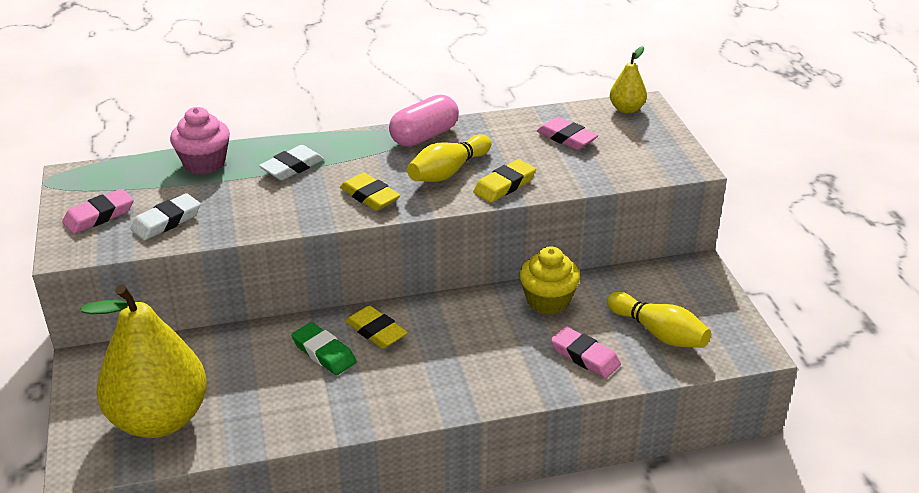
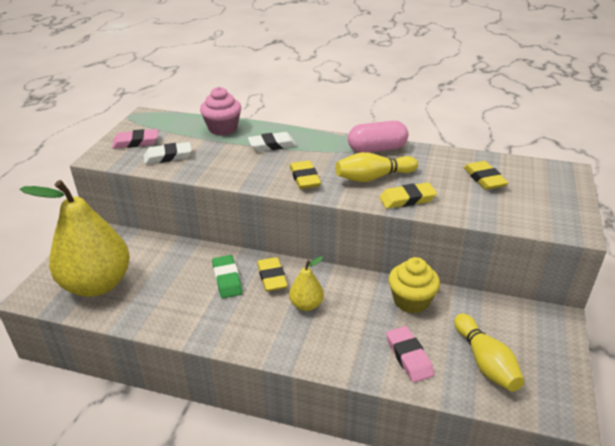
camera: 30 degrees right, 0 degrees up
pink eraser [537,117,598,150] -> yellow eraser [464,161,508,190]
yellow pear [610,46,647,114] -> yellow pear moved to [289,256,324,311]

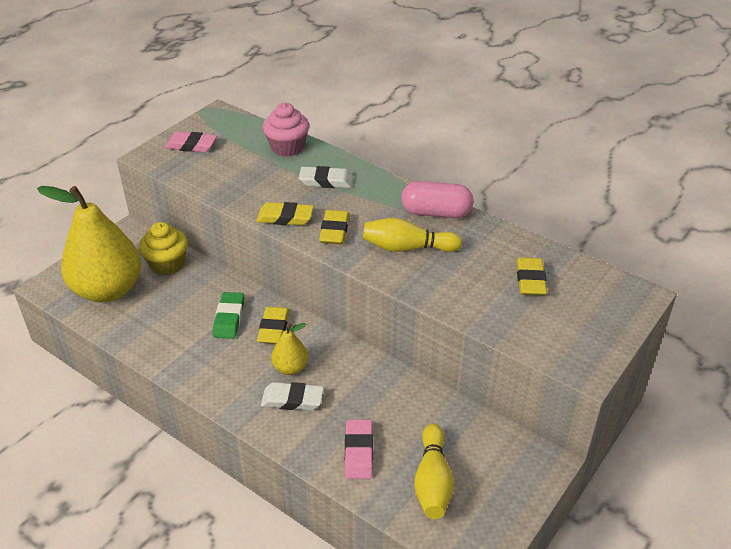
camera: 20 degrees right, 5 degrees up
white eraser [144,142,192,164] -> white eraser moved to [261,382,324,411]
yellow eraser [379,183,437,209] -> yellow eraser moved to [256,202,314,225]
yellow cupcake [389,257,440,313] -> yellow cupcake moved to [139,222,188,275]

